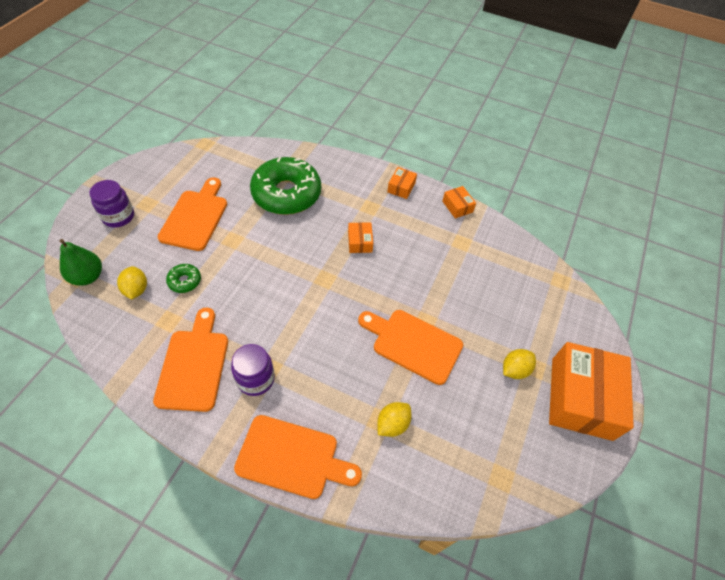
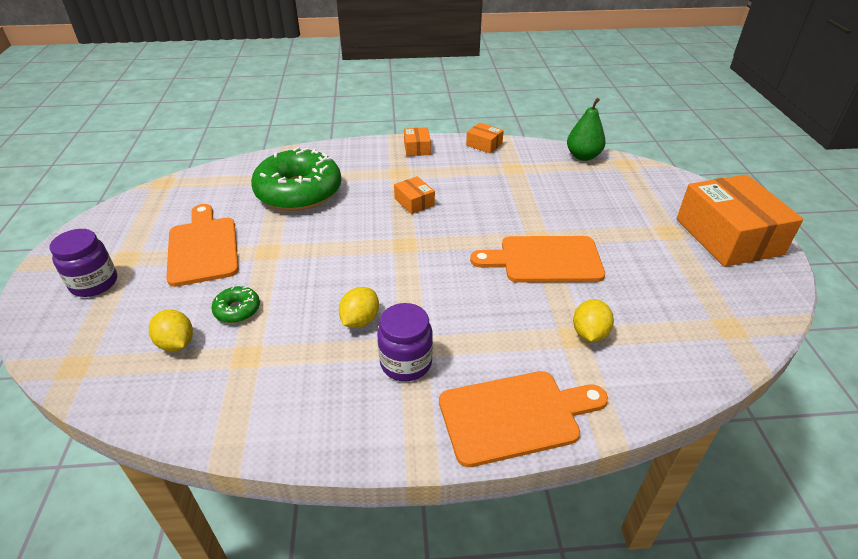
camera: 25 degrees left, 15 degrees down
green pear [59,239,102,286] -> green pear moved to [567,98,606,161]
orange cutting board [153,308,228,412] -> none
yellow lemon [503,349,536,379] -> yellow lemon moved to [339,287,379,328]

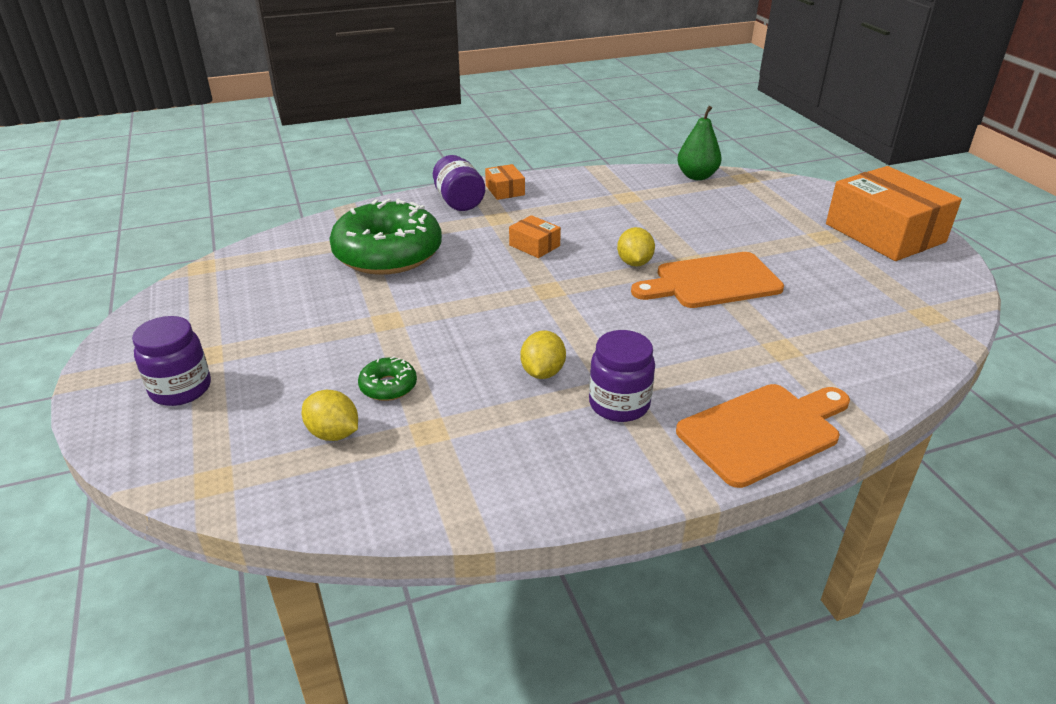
camera: 15 degrees left, 5 degrees down
orange cutting board [166,204,239,287] -> none
orange box [466,123,504,153] -> none
yellow lemon [573,299,614,342] -> yellow lemon moved to [617,227,655,267]
none -> purple jar [433,155,485,211]

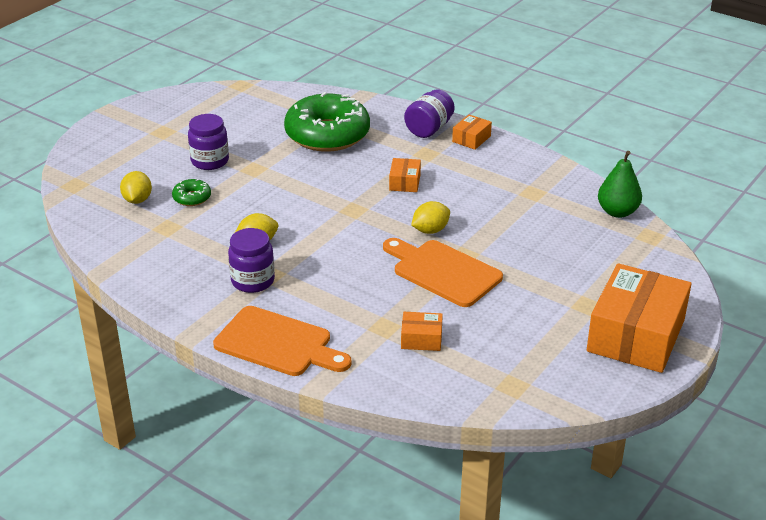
camera: 55 degrees right, 0 degrees up
purple jar [132,316,211,406] -> purple jar moved to [188,114,229,170]
none -> orange box [401,312,443,351]

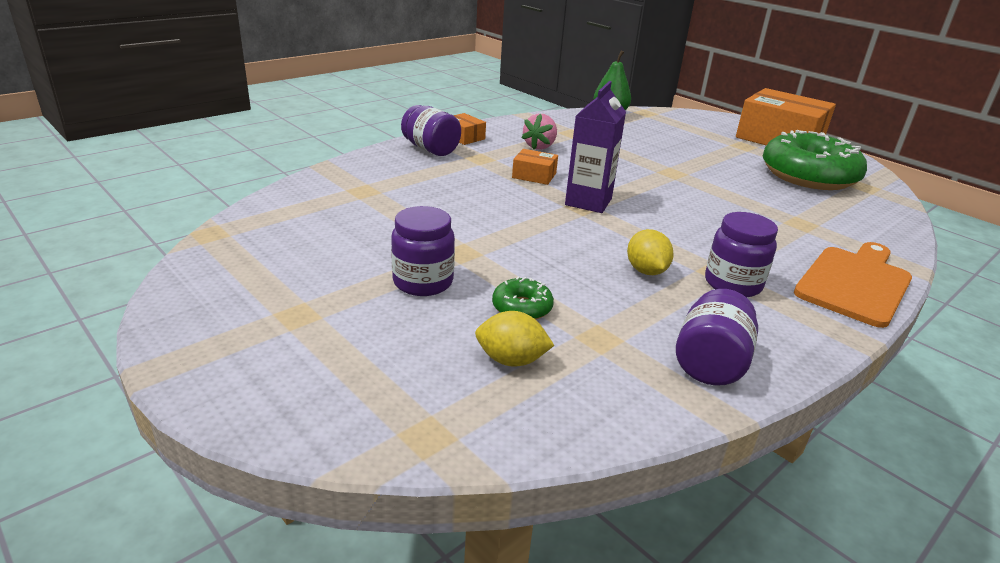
camera: 80 degrees left, 5 degrees down
green donut [284,92,370,152] -> green donut moved to [763,130,867,190]
orange cutting board [383,238,503,307] -> none
orange box [401,312,443,351] -> none
yellow lemon [411,201,450,234] -> none
none -> pink strawberry [521,114,557,150]
none -> purple carton [565,81,626,213]
none -> purple jar [676,289,758,386]

